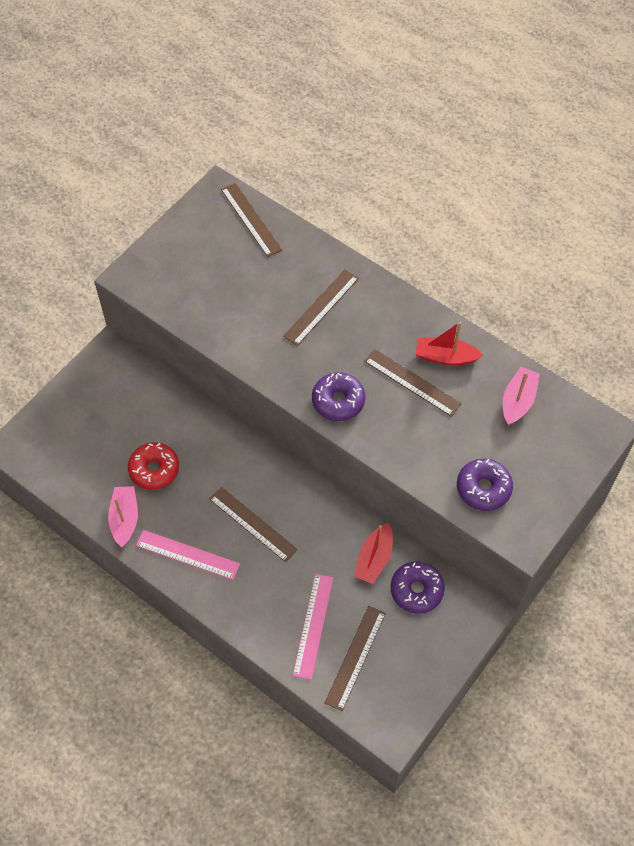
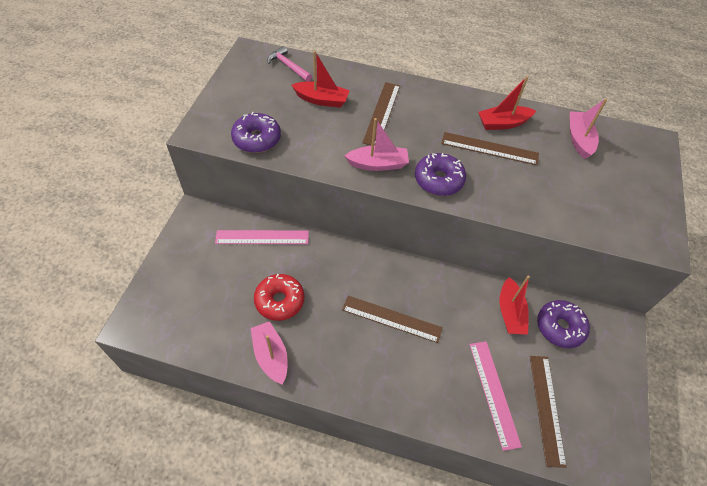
camera: 25 degrees left, 5 degrees down
pink ruler [136,530,240,580] -> pink ruler moved to [215,230,309,244]
brown ruler [221,183,283,257] -> pink hammer [268,46,312,82]
purple donut [457,458,513,511] -> purple donut moved to [231,112,281,153]
none -> red boat [292,51,350,107]
none -> pink boat [344,118,409,171]

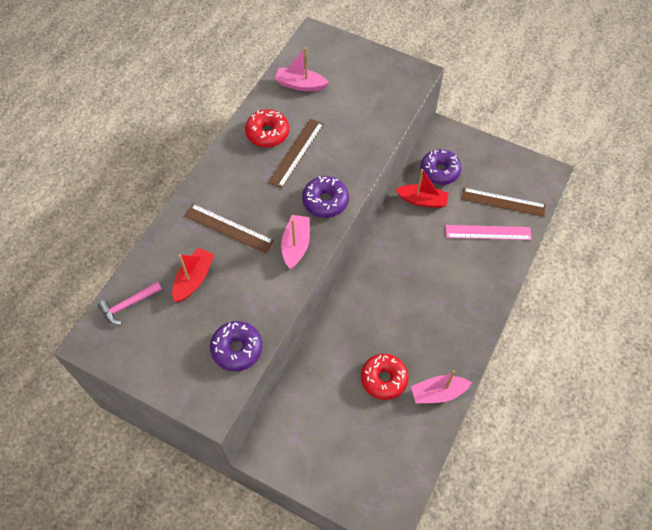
camera: 75 degrees left, 5 degrees up
pink ruler [215,230,309,244] -> none
brown ruler [342,296,443,343] -> none
red boat [478,76,536,130] -> red donut [245,109,289,147]

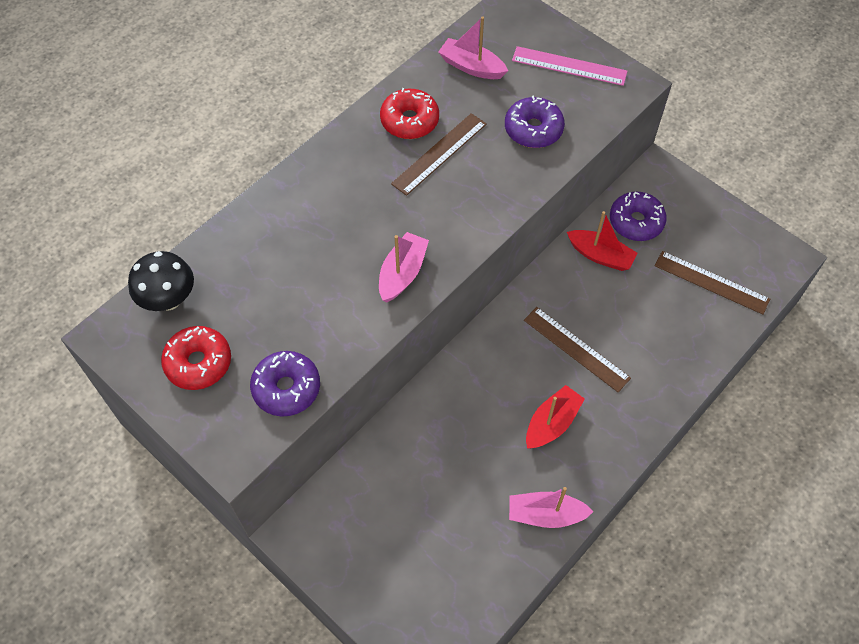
camera: 15 degrees right, 0 degrees up
pink hammer [98,281,162,324] -> black mushroom [128,251,194,311]
red boat [172,248,215,302] -> red boat moved to [526,385,585,449]
brown ruler [184,204,274,253] -> brown ruler moved to [524,307,631,392]
purple donut [302,176,349,218] -> purple donut moved to [505,95,565,148]
red donut [361,354,409,400] -> red donut moved to [161,326,231,390]
pink ruler [446,225,532,240] -> pink ruler moved to [512,46,627,86]

